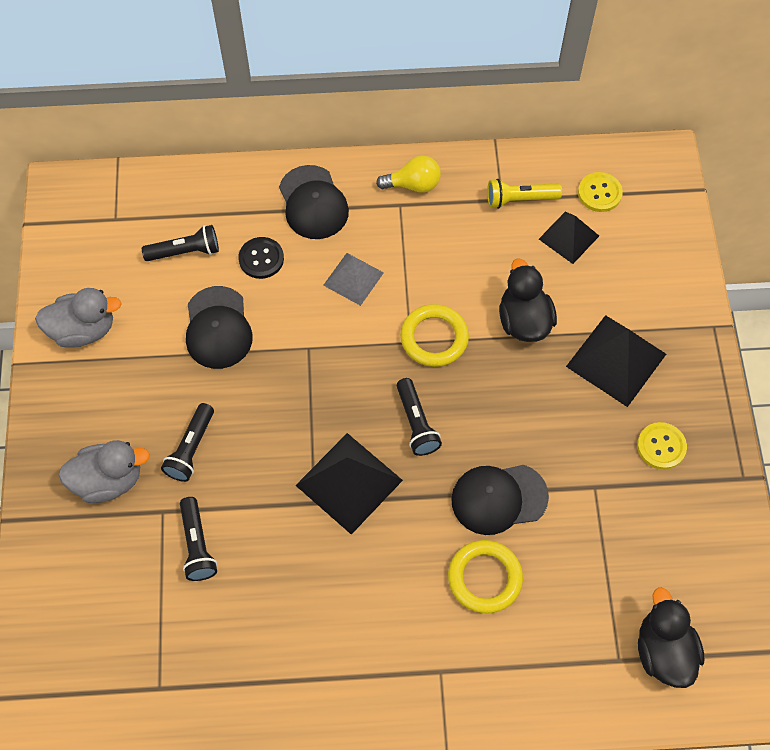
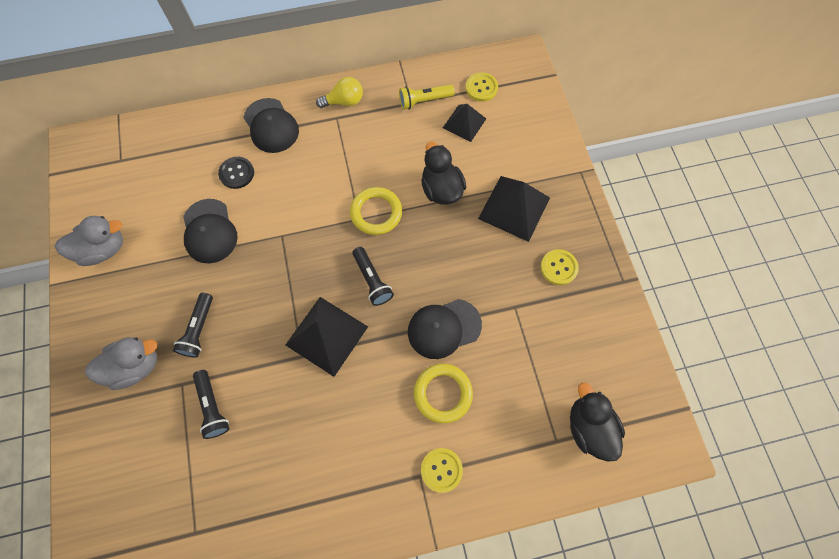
camera: 10 degrees left, 5 degrees up
black flashlight [142,225,219,261] -> none
grey pyramid [323,253,384,306] -> none
none -> yellow button [421,448,463,493]

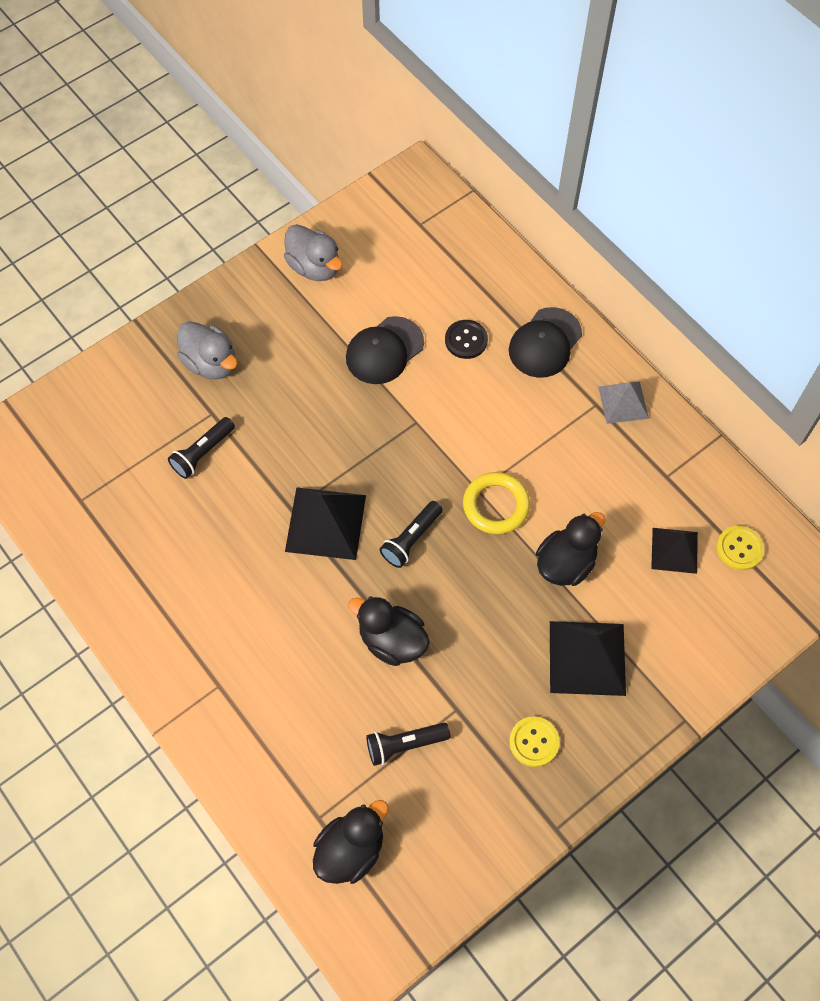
camera: 65 degrees right, 5 degrees down
black flashlight [173,293,213,358] -> black flashlight moved to [366,723,451,766]
yellow light bulb [316,77,363,108] -> grey pyramid [598,382,649,424]
yellow flashlight [399,84,455,110] -> none
black cap [408,299,482,359] -> black duck [348,596,430,666]
yellow ring [414,364,473,423] -> none
yellow button [421,448,463,493] -> none

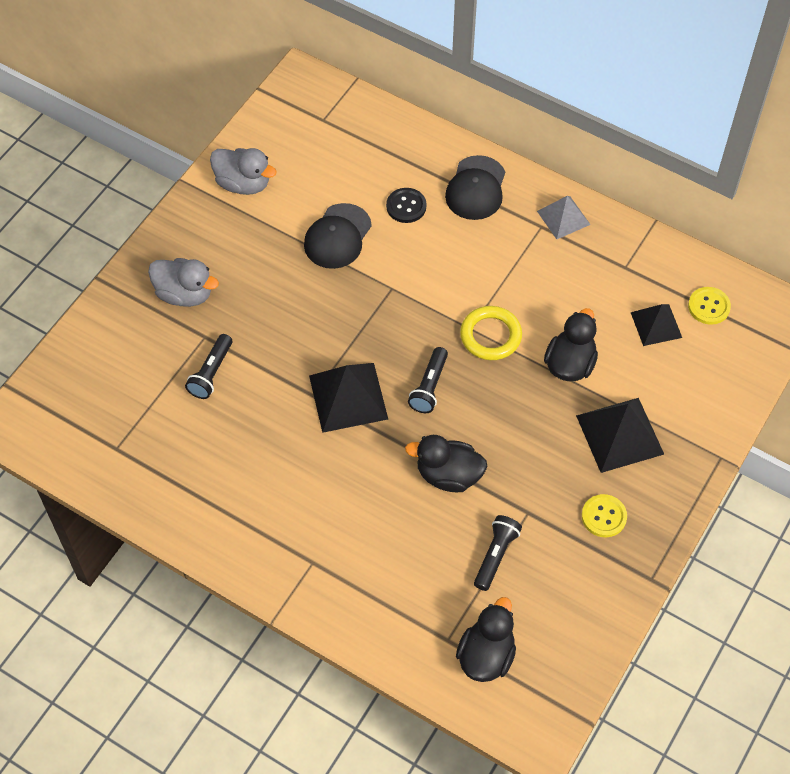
camera: 20 degrees left, 5 degrees down
black flashlight [366,723,451,766] -> black flashlight turned 150 degrees clockwise [474,515,522,591]

